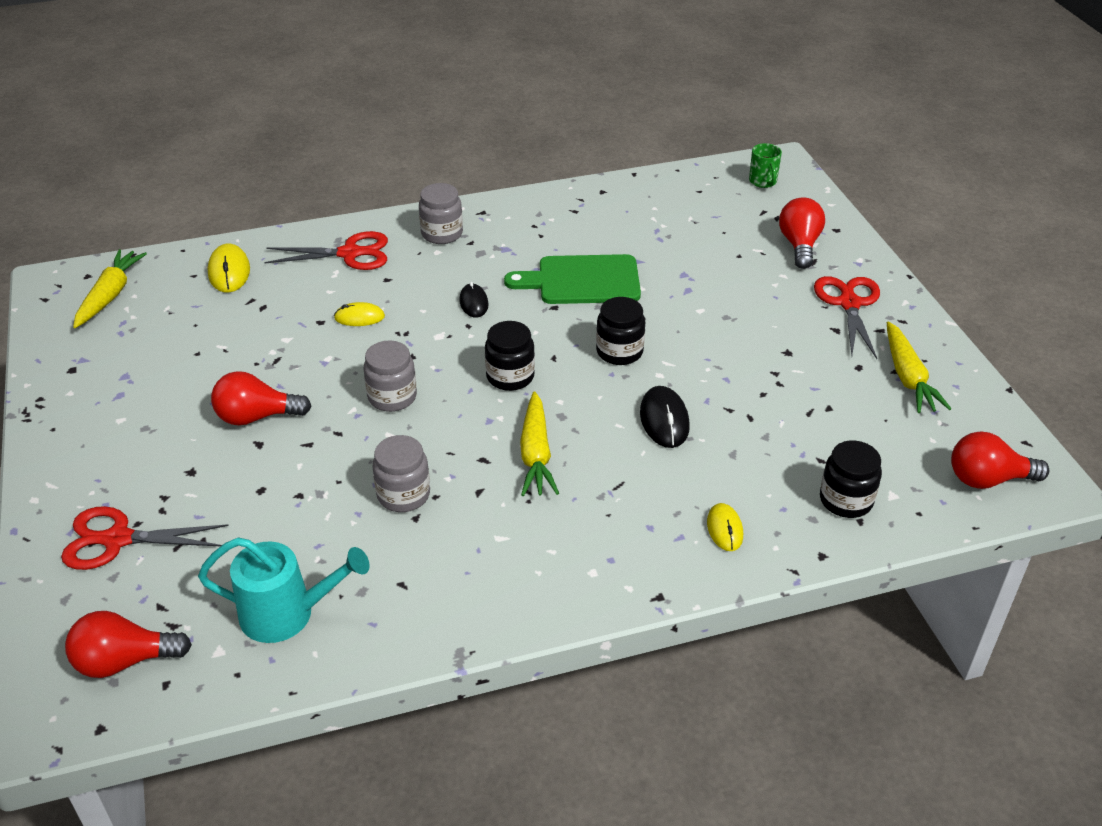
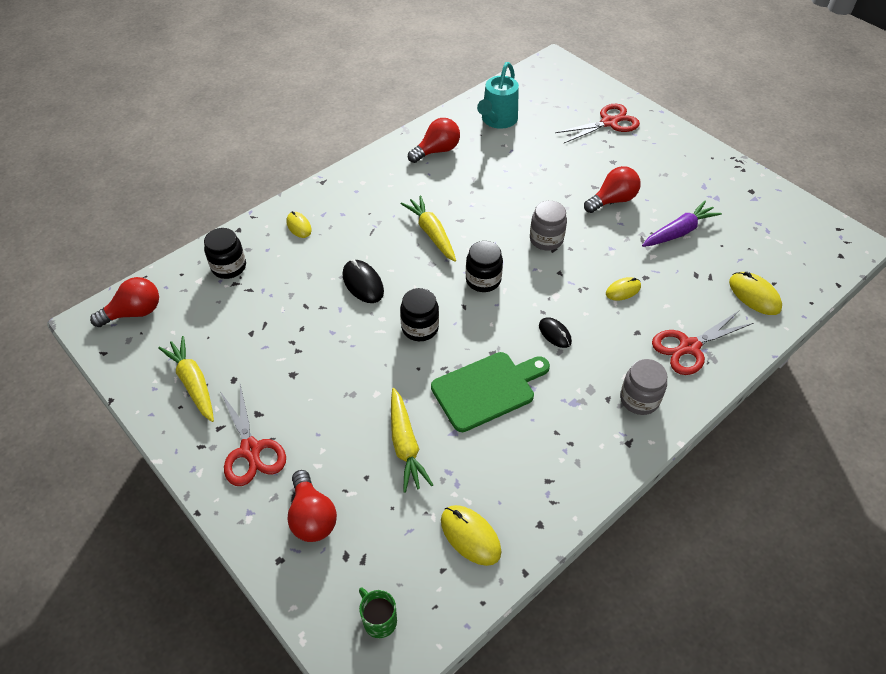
camera: 155 degrees right, 10 degrees up
red light bulb [65,611,192,678] -> red light bulb moved to [408,118,460,163]
yellow carrot [73,249,147,328] -> yellow carrot moved to [391,388,433,493]
turquoise watering can [198,537,370,643] -> turquoise watering can turned 45 degrees counterclockwise [477,62,519,129]
grey jar [372,435,430,512] -> none
none -> yellow mouse [441,505,501,566]
none -> purple carrot [642,201,722,247]

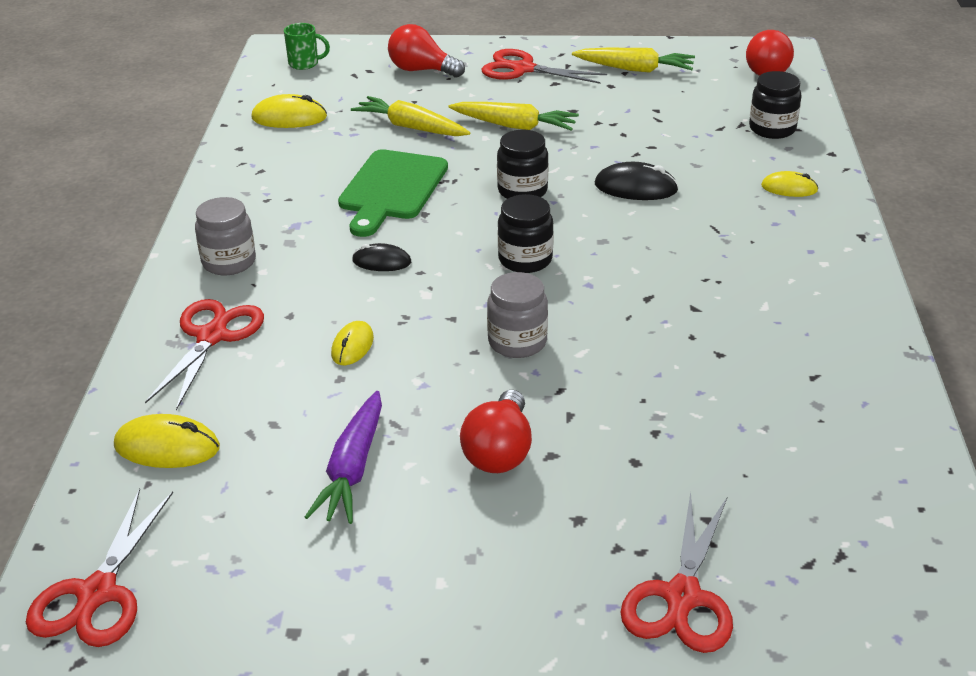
camera: 135 degrees right, 15 degrees down
yellow carrot [401,195,456,262] -> yellow carrot moved to [448,102,579,131]
red light bulb [408,118,460,163] -> none
turquoise watering can [477,62,519,129] -> none
none -> red scissors [26,488,173,647]

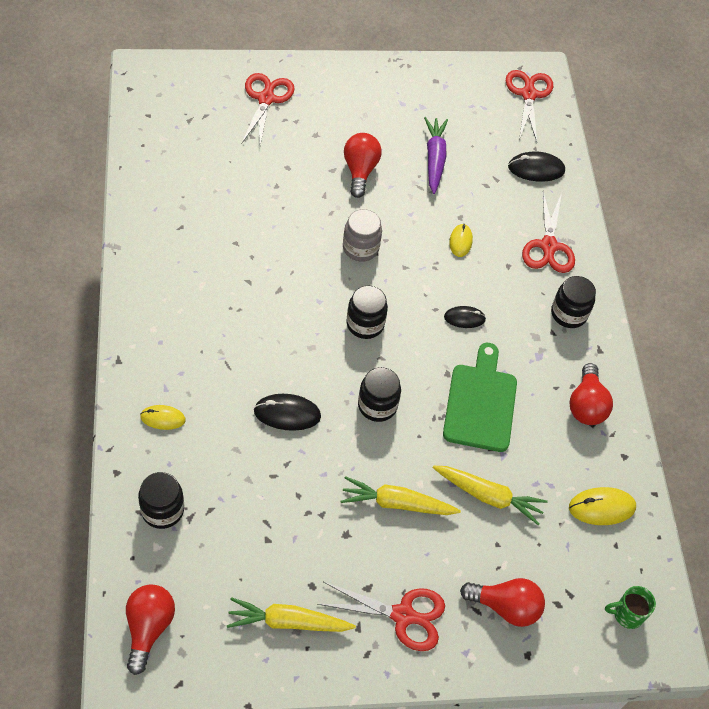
camera: 165 degrees right, 20 degrees up
yellow mouse [114,414,220,468] -> black mouse [508,151,565,182]
grey jar [195,197,256,275] -> black jar [551,276,596,328]
none -> red light bulb [569,363,613,425]

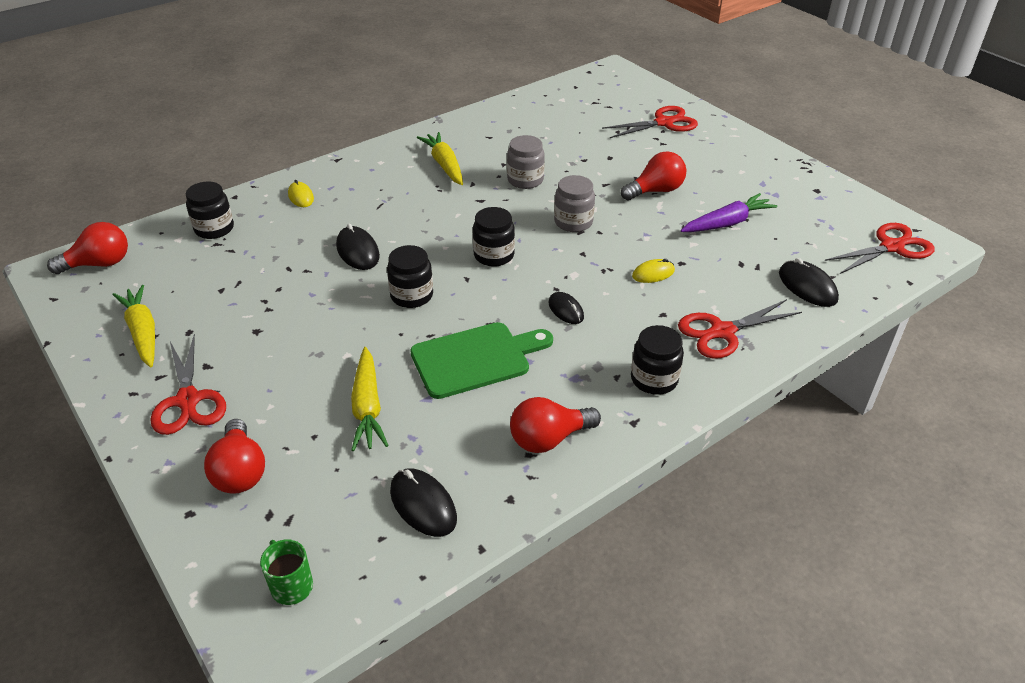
camera: 65 degrees right, 15 degrees down
yellow carrot [341,476,461,515] -> yellow carrot moved to [417,132,463,185]
yellow mouse [569,487,636,525] -> black mouse [390,468,457,537]
none -> grey jar [507,135,545,189]

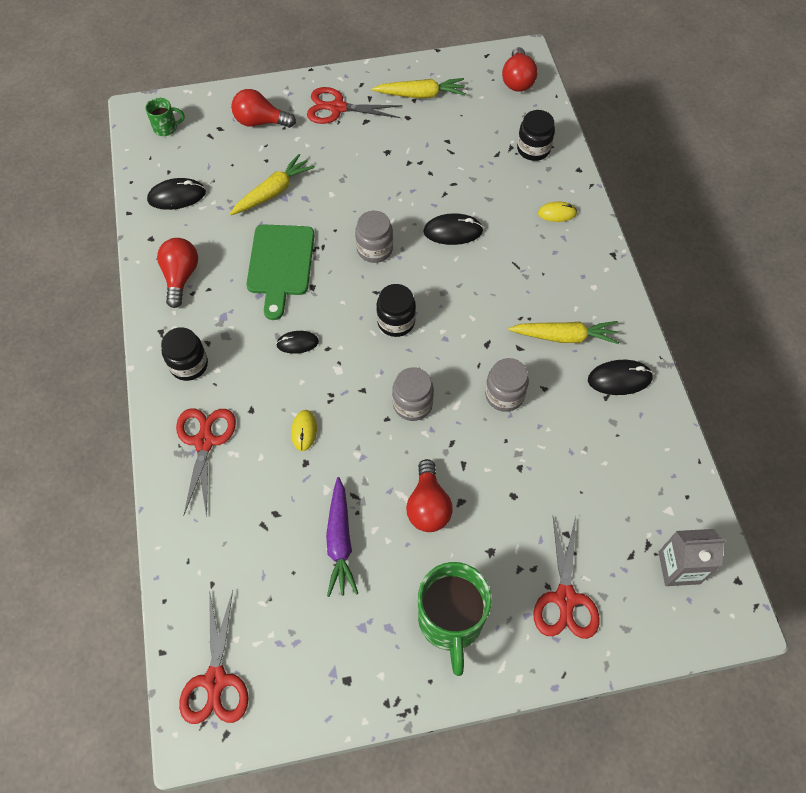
camera: 115 degrees right, 20 degrees up
yellow carrot [351,347,389,451] -> yellow carrot turned 120 degrees clockwise [230,154,315,215]
black jar [387,245,433,308] -> grey jar [355,211,393,263]
black mouse [779,258,839,307] -> black mouse moved to [588,360,653,395]
none -> green mug [418,562,492,676]
none -> grey carton [658,529,726,586]

